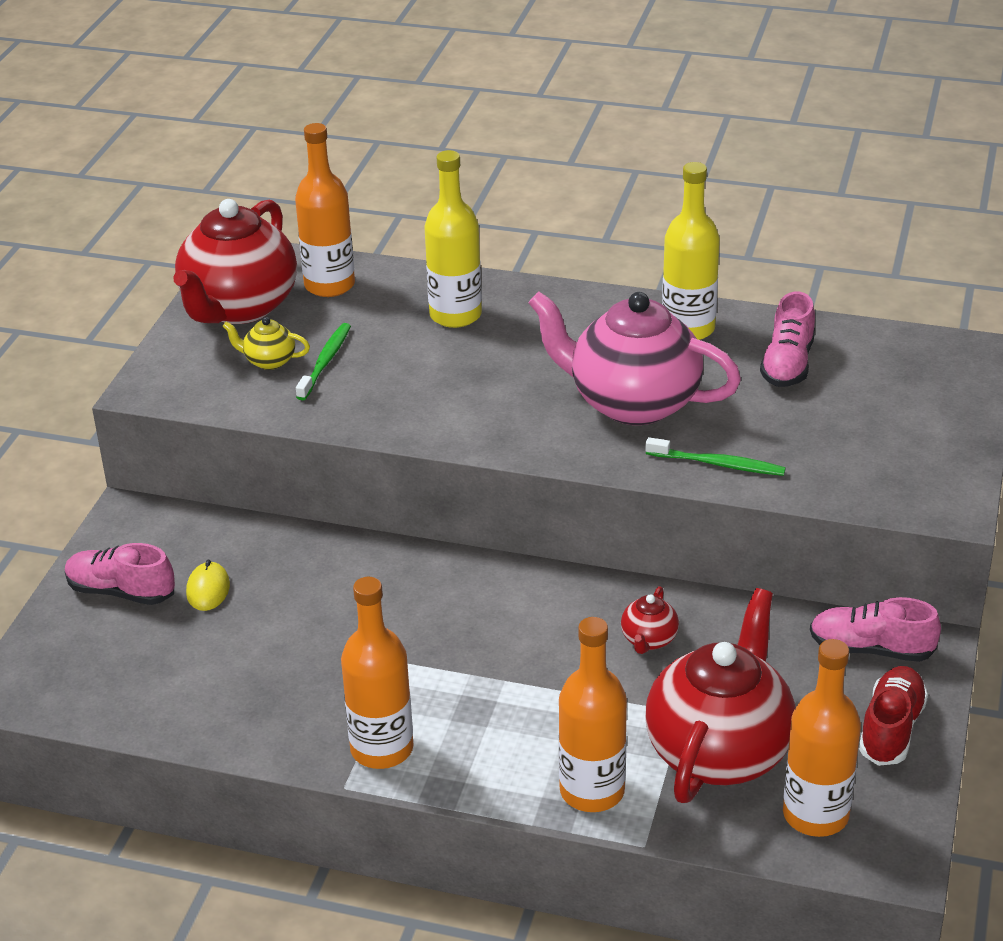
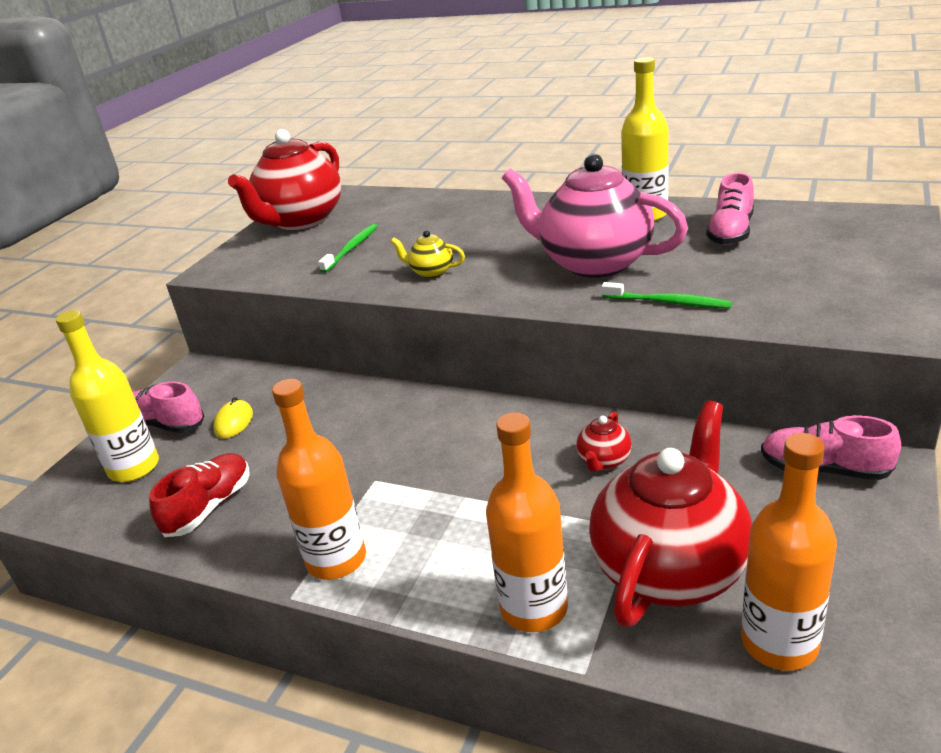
camera: 10 degrees right, 5 degrees down
yellow teapot [223,317,310,370] -> yellow teapot moved to [391,230,465,278]
orange bottle [295,123,355,297] -> none
yellow bottle [424,150,482,328] -> yellow bottle moved to [56,310,159,482]
red shoe [859,666,928,766] -> red shoe moved to [149,453,250,537]

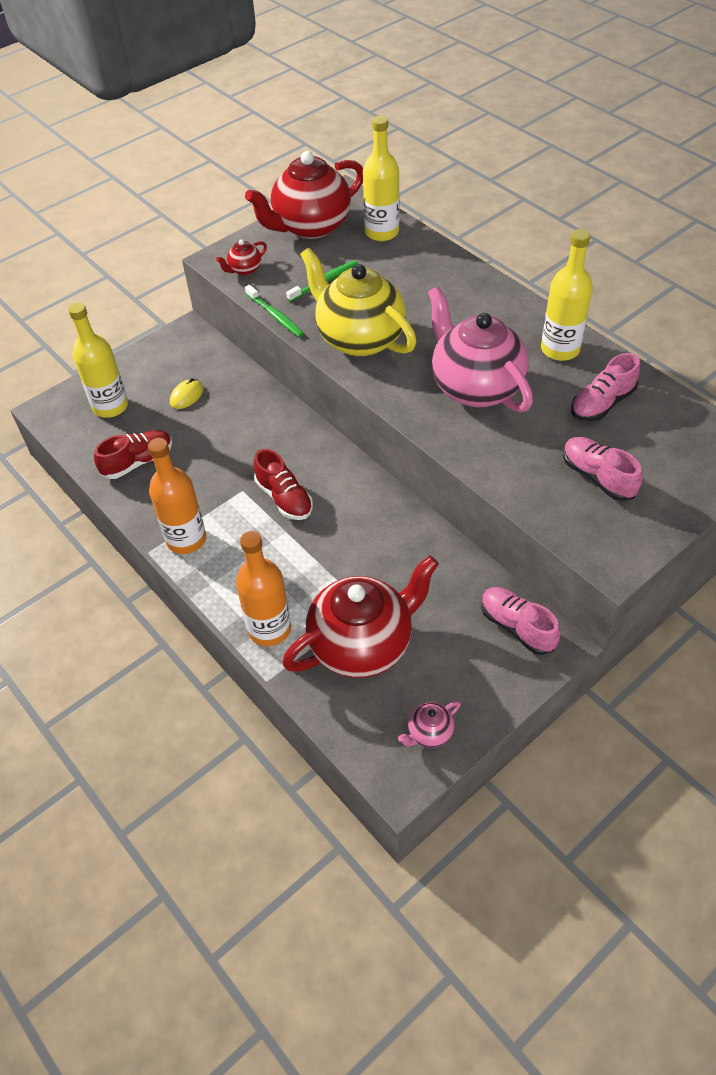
camera: 25 degrees right, 20 degrees up
pink shoe [133,382,205,433] -> pink shoe moved to [563,437,642,501]
yellow teapot [391,230,465,278] -> yellow teapot [300,248,417,357], size x2.40
red teapot [577,411,632,472] -> red teapot moved to [216,239,267,275]
green toothbrush [602,282,732,309] -> green toothbrush moved to [245,285,304,337]
orange bottle [741,433,837,671] -> none
none -> red shoe [254,449,313,520]
none -> yellow bottle [363,116,399,241]
none -> pink teapot [398,701,461,748]

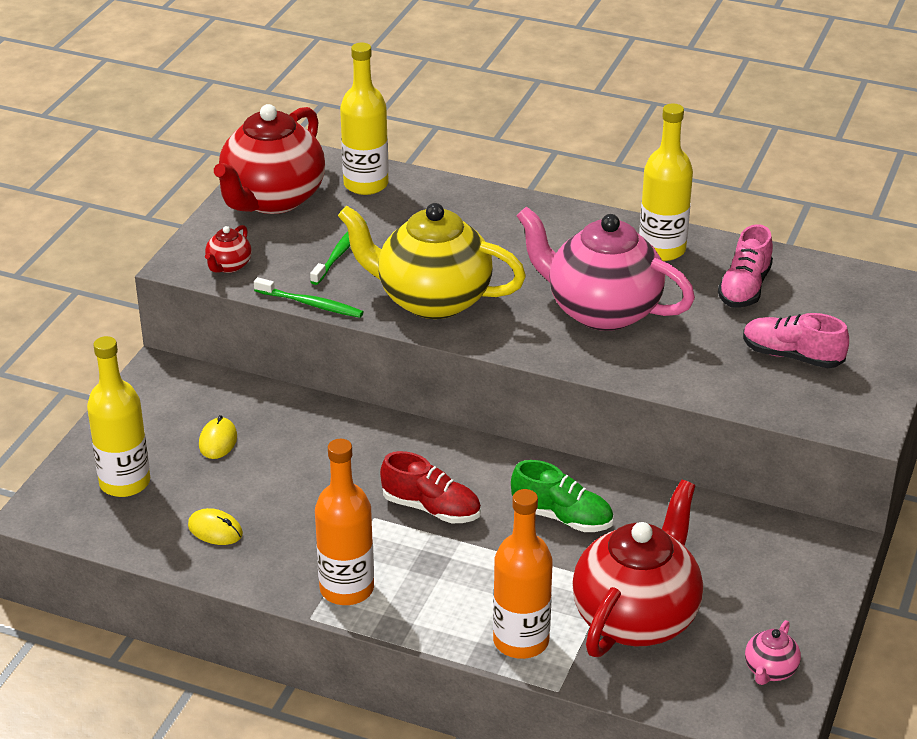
camera: 30 degrees left, 15 degrees down
red shoe [94,430,172,479] -> yellow mouse [188,508,243,545]
pink shoe [481,587,560,655] -> none
none -> green shoe [511,460,613,532]

